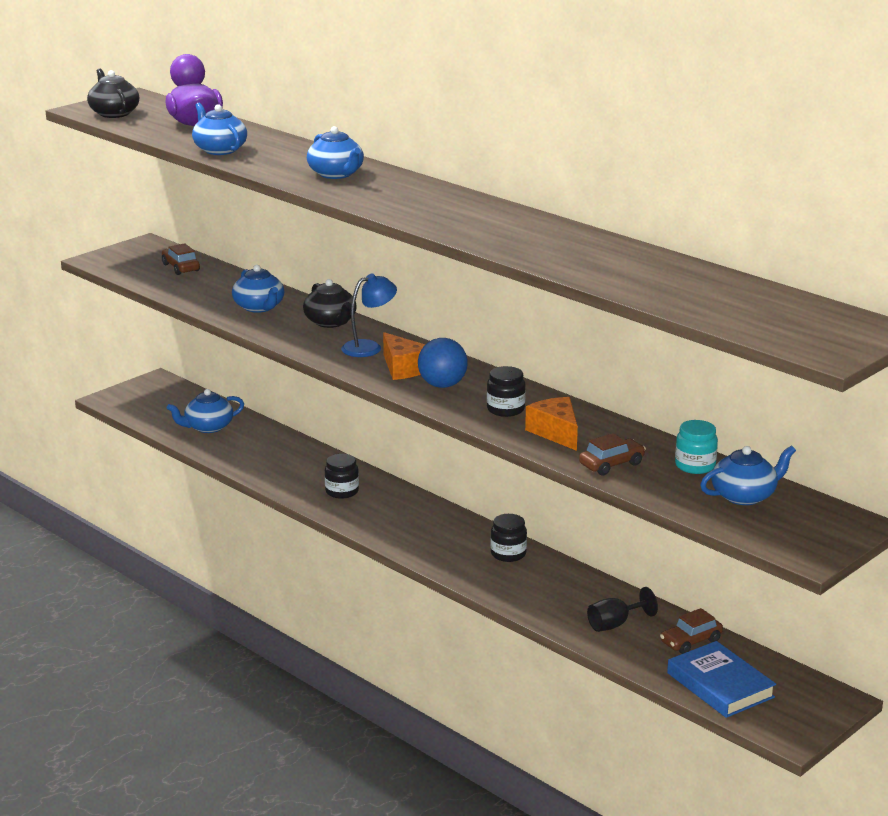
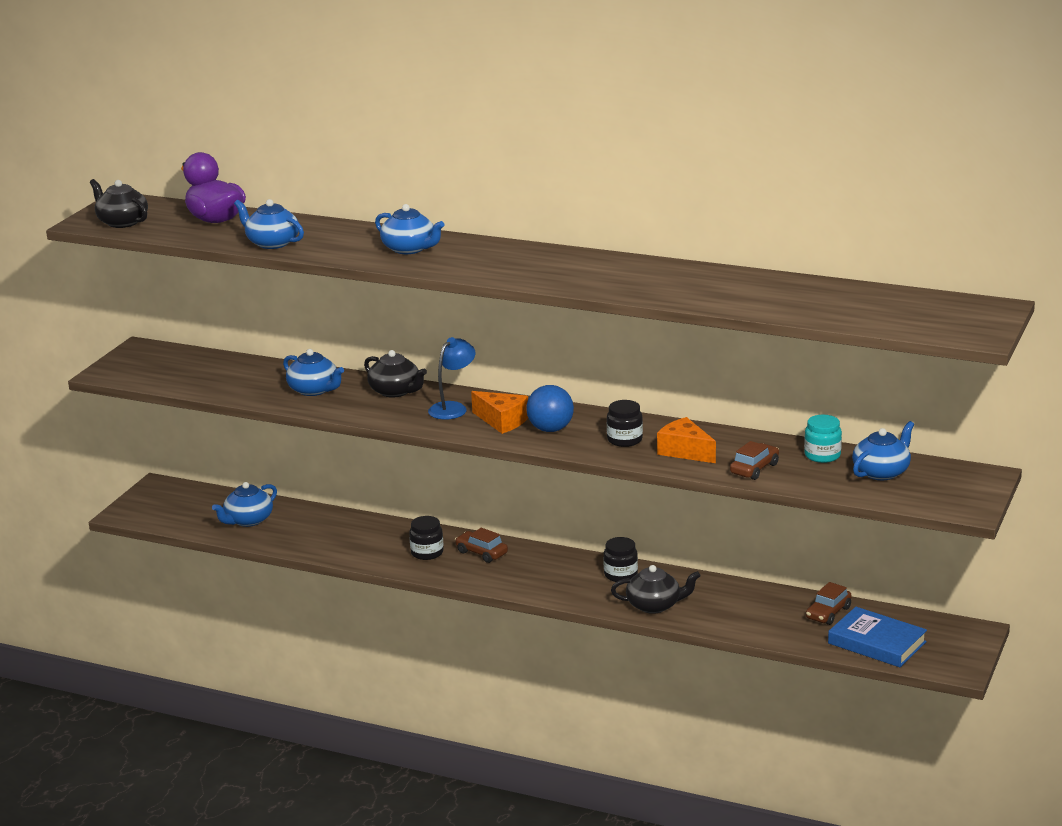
camera: 20 degrees left, 0 degrees up
brown car [162,243,200,275] -> brown car moved to [455,528,508,563]
black goblet [587,587,658,632] -> none
none -> black teapot [611,565,701,614]

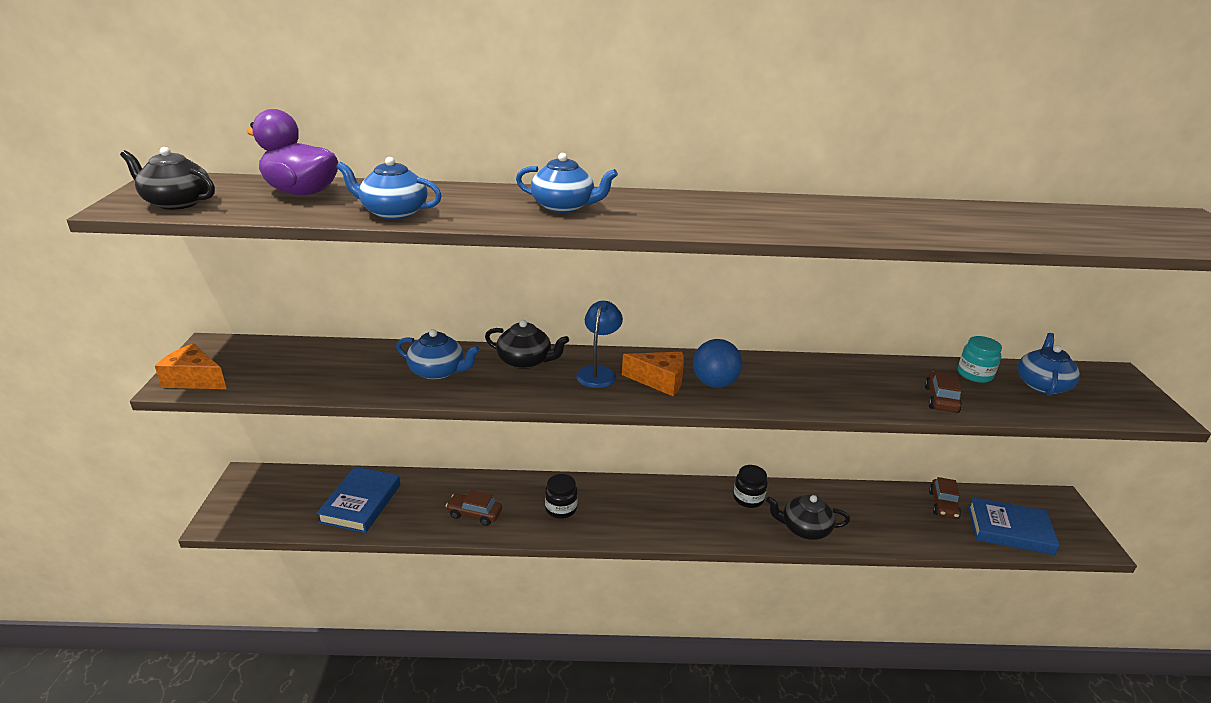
camera: 25 degrees left, 5 degrees up
blue teapot [212,482,277,527] -> blue book [316,467,400,533]
brown car [455,528,508,563] -> brown car moved to [446,490,502,526]
black jar [607,400,643,447] -> none
black teapot [611,565,701,614] -> black teapot turned 150 degrees counterclockwise [766,495,850,540]
orange cheese [657,417,716,463] -> orange cheese moved to [155,343,226,389]

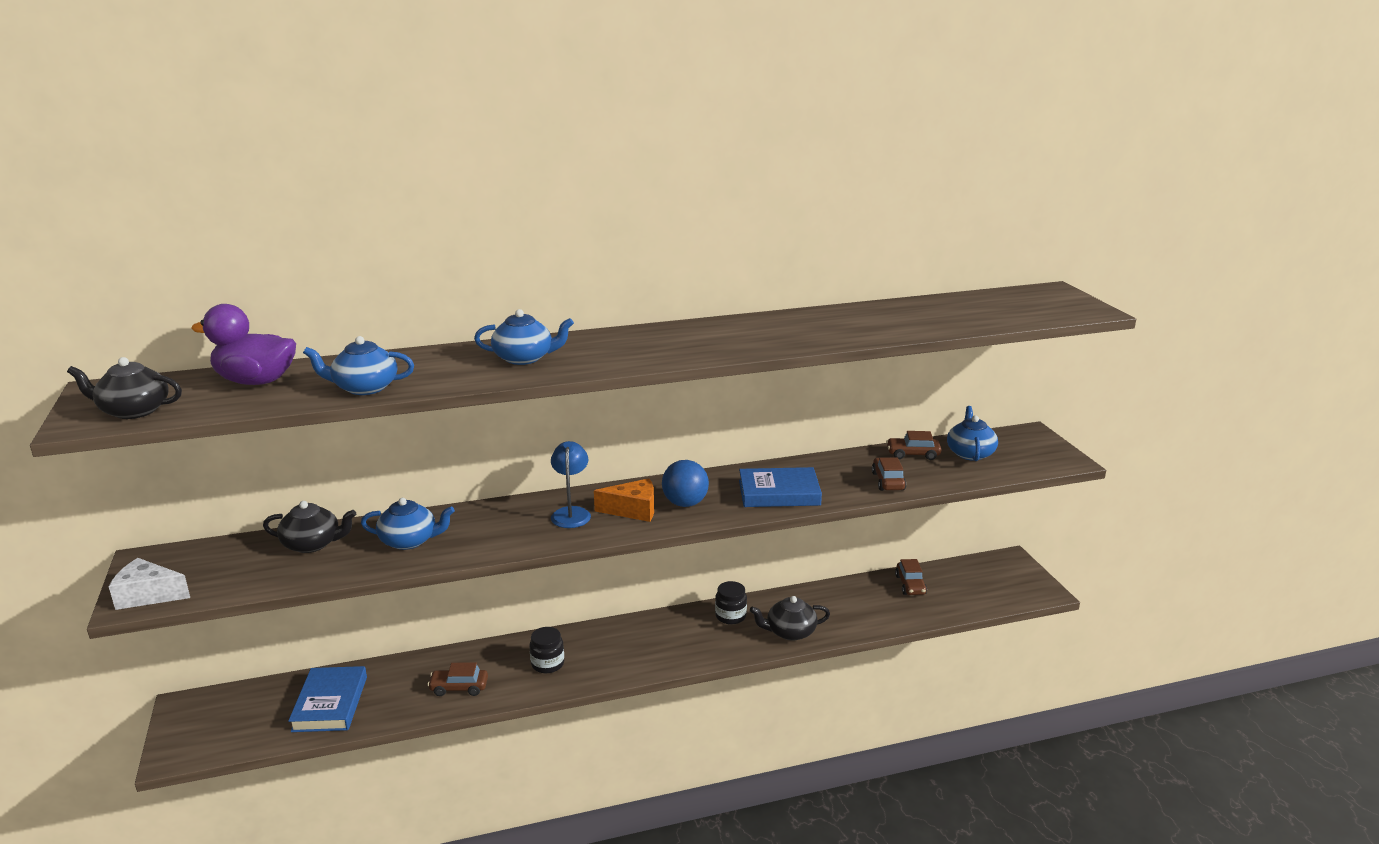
camera: 15 degrees left, 5 degrees down
orange cheese [155,343,226,389] -> white cheese [109,558,190,610]
black teapot [485,320,569,369] -> black teapot moved to [263,501,356,553]
turquoise jar [958,336,1002,383] -> brown car [886,431,941,460]
blue book [968,497,1060,555] -> blue book moved to [739,467,822,507]

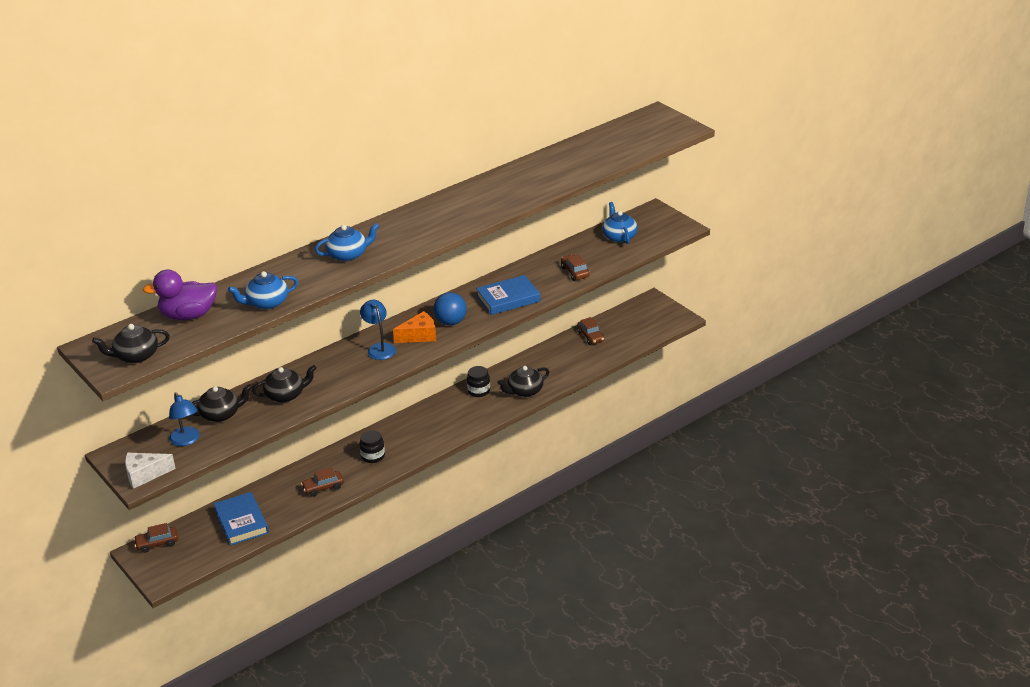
camera: 20 degrees left, 10 degrees up
blue teapot [361,498,455,550] -> black teapot [252,365,316,402]
brown car [886,431,941,460] -> brown car moved to [133,523,178,553]
none -> blue lamp [169,392,200,446]

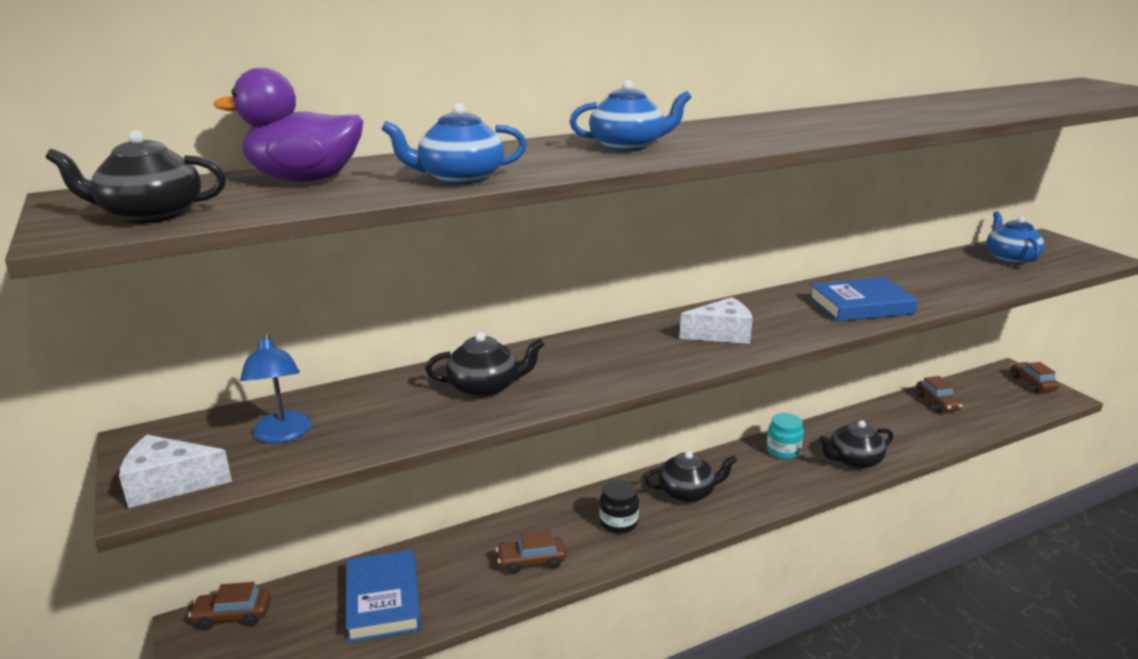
camera: 10 degrees right, 10 degrees down
black teapot [192,384,252,422] -> black teapot moved to [644,451,737,502]
blue lamp [360,300,396,360] -> none
orange cheese [393,311,436,343] -> white cheese [679,297,753,344]
blue ball [434,292,467,325] -> none
black jar [467,366,490,397] -> turquoise jar [767,413,804,459]
brown car [561,254,590,281] -> brown car moved to [1011,362,1059,392]

